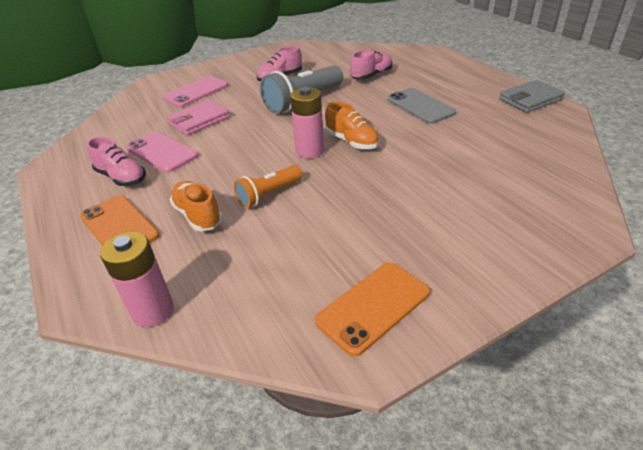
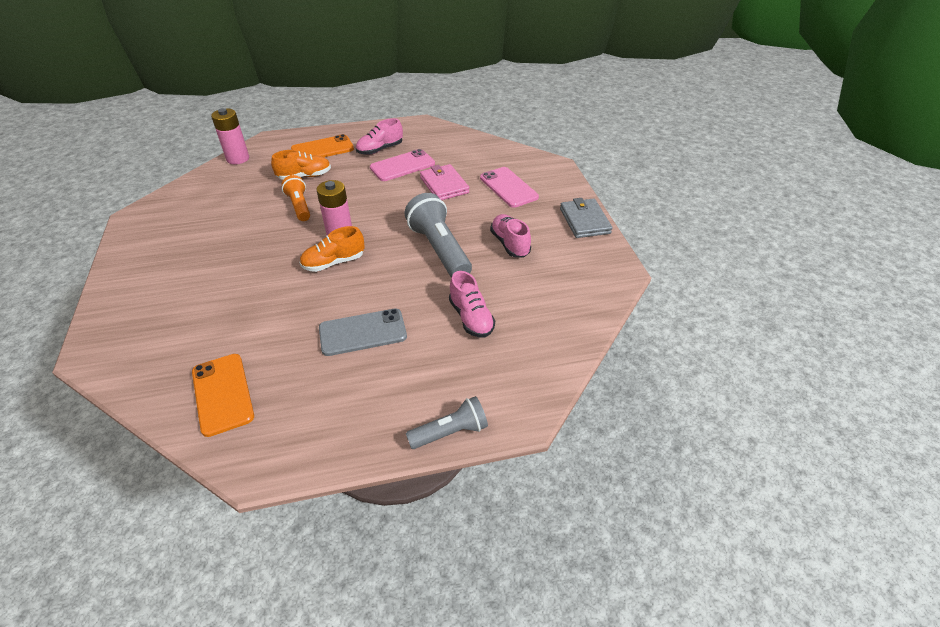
camera: 105 degrees right, 5 degrees up
orange phone [315,262,430,356] -> orange phone moved to [192,354,254,437]
grey wallet [499,80,565,113] -> grey wallet moved to [560,198,612,238]
none -> grey flashlight [406,396,488,449]

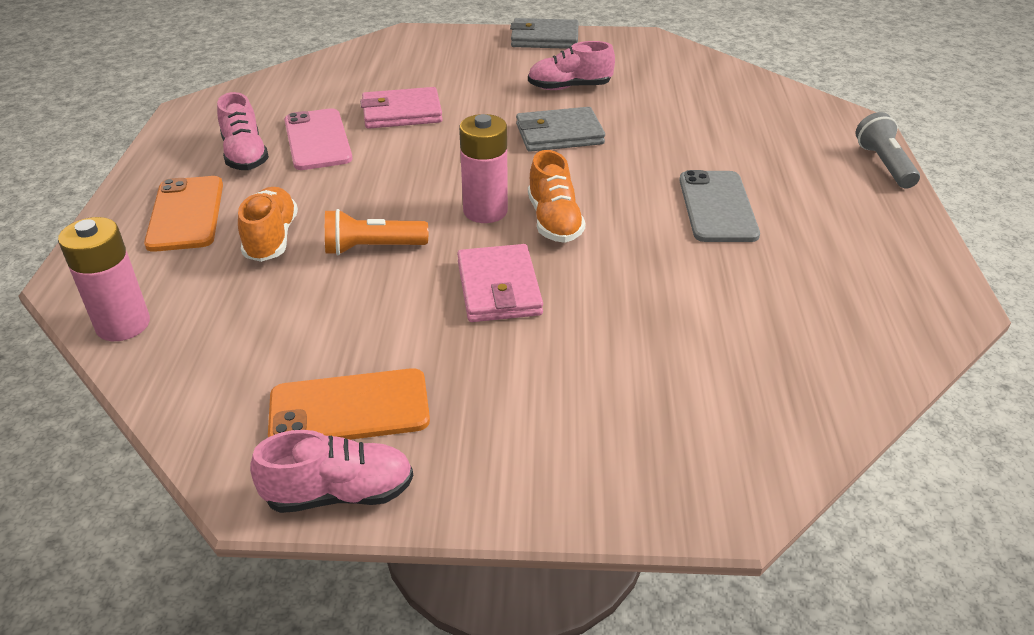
camera: 75 degrees left, 5 degrees down
orange phone [192,354,254,437] -> orange phone moved to [268,368,430,440]
grey flashlight [404,193,472,278] -> grey wallet [516,107,605,152]
pink shoe [449,271,495,337] -> pink shoe moved to [250,430,413,513]
pink phone [480,167,539,208] -> none
none -> pink wallet [457,244,543,322]

